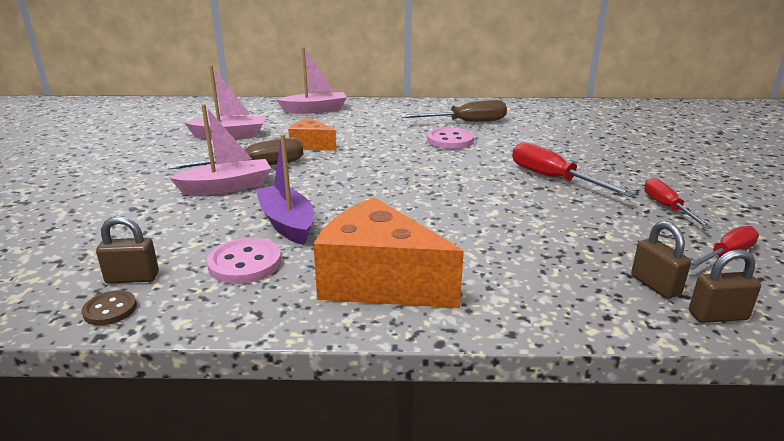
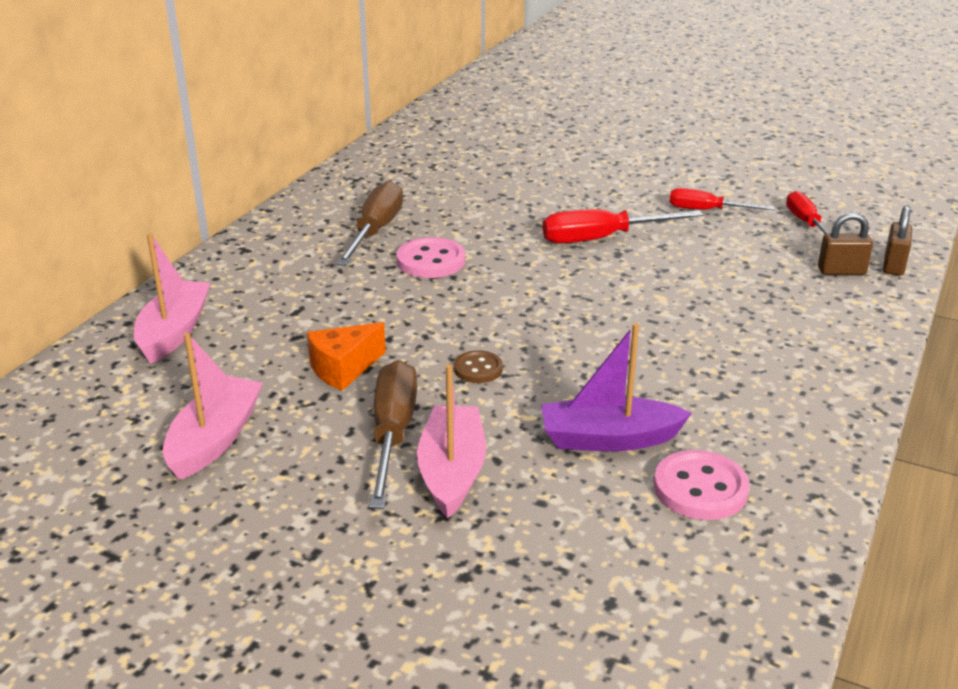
camera: 65 degrees left, 5 degrees up
brown button [82,290,137,325] -> brown button moved to [454,350,503,383]
brown padlock [96,216,159,284] -> none
orange cheese [313,197,464,308] -> none

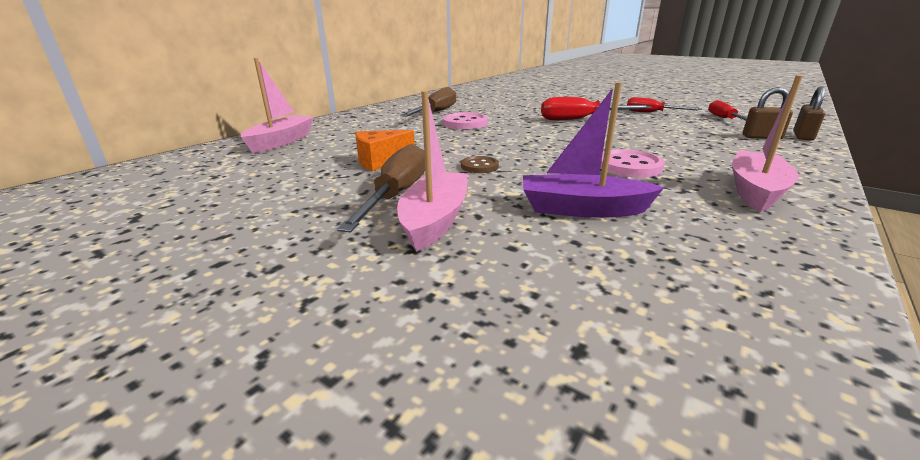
camera: 10 degrees right, 5 degrees down
pink boat [163,333,263,480] -> pink boat moved to [732,75,803,212]
pink button [654,450,750,520] -> pink button moved to [600,149,665,178]

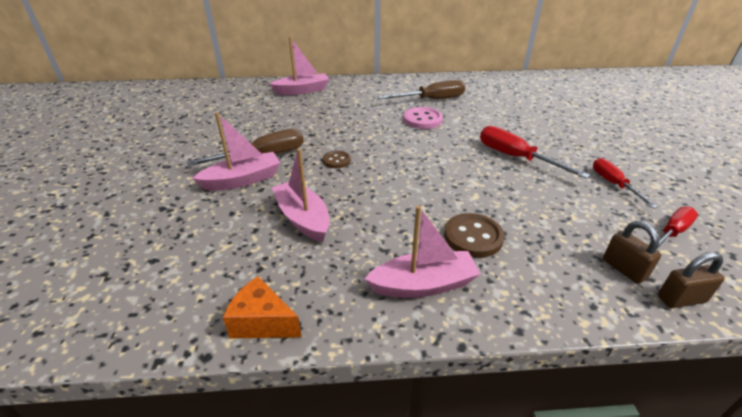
camera: 50 degrees right, 10 degrees up
orange cheese [355,130,415,171] -> orange cheese moved to [223,276,302,338]
purple boat [523,82,665,218] -> pink boat [271,149,330,242]
pink button [600,149,665,178] -> none
none -> brown button [444,213,504,258]

